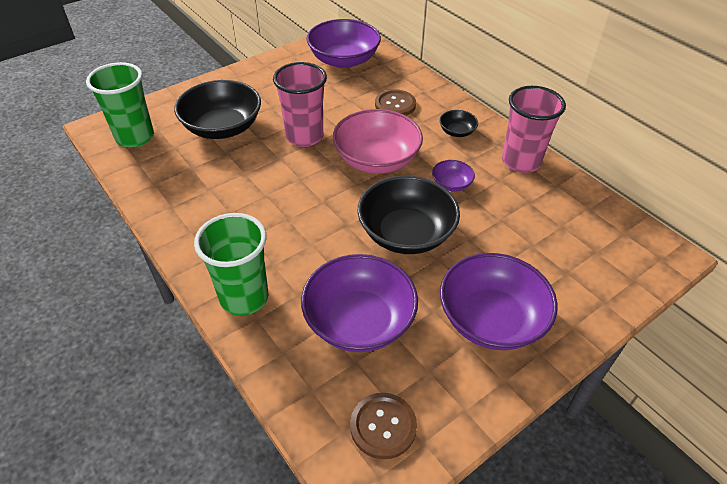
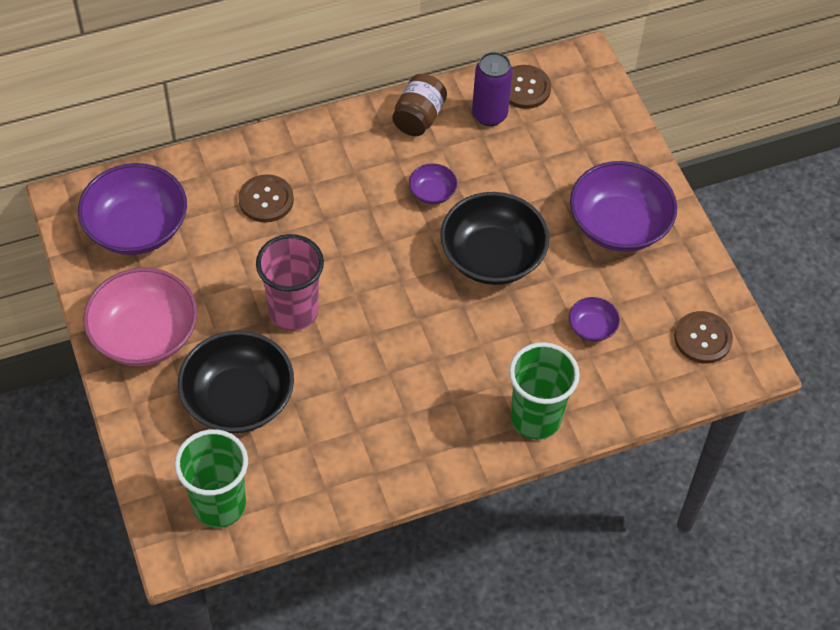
camera: 75 degrees left, 10 degrees up
purple bowl [301,254,418,352] -> purple bowl [569,297,620,342], size x0.46
pink bowl [333,109,423,174] -> pink bowl moved to [83,268,197,366]
black bowl [439,110,478,137] -> none
pink cup [502,86,566,173] -> brown jar [393,74,447,136]
none -> purple can [472,52,513,126]
none -> brown button [509,65,551,109]

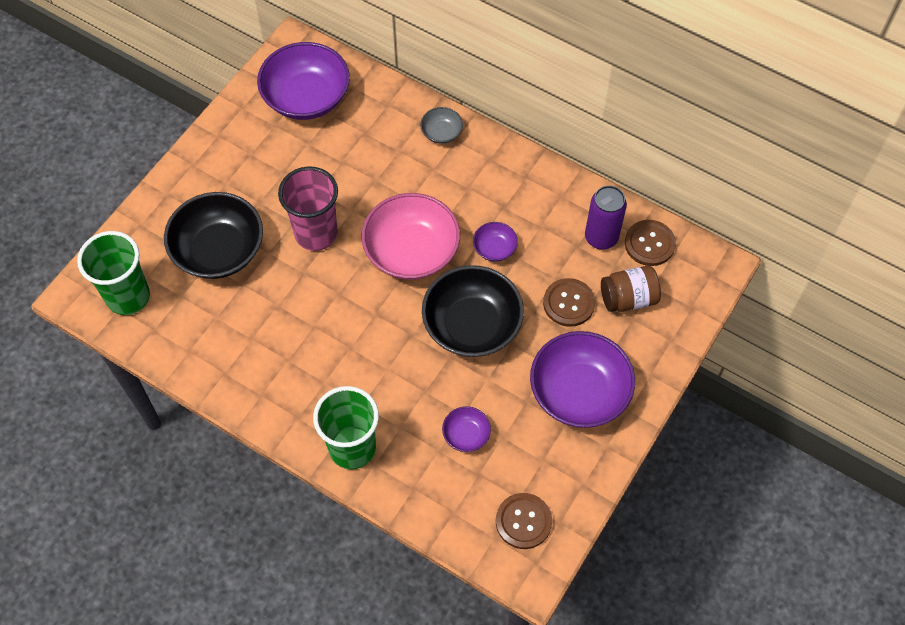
camera: 55 degrees right, 5 degrees up
pink bowl [83,268,197,366] -> pink bowl moved to [361,193,460,280]
brown button [238,174,294,223] -> brown button moved to [543,278,595,327]
brown jar [393,74,447,136] -> brown jar moved to [601,265,661,312]
none -> grey bowl [420,107,463,144]

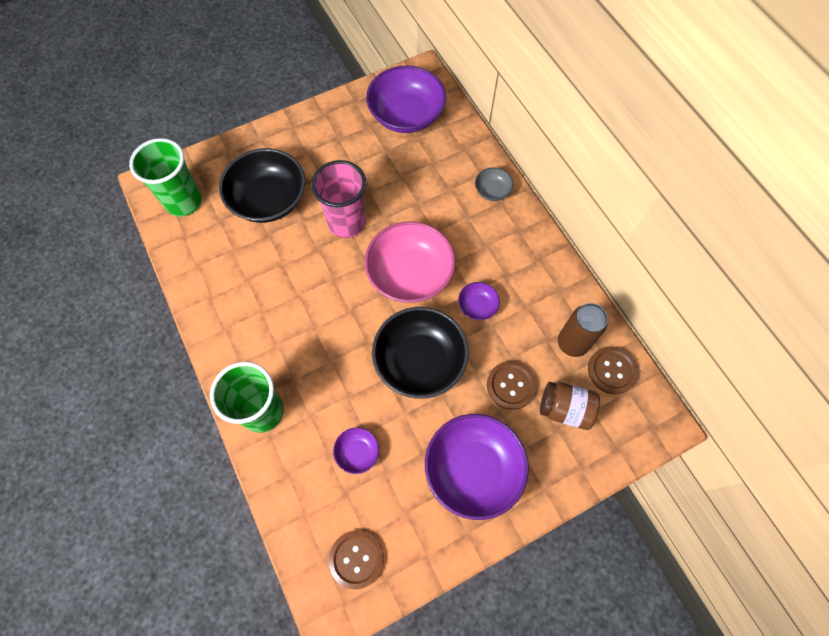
camera: 30 degrees right, 5 degrees up
purple can [585,185,627,250] -> brown can [558,303,608,357]

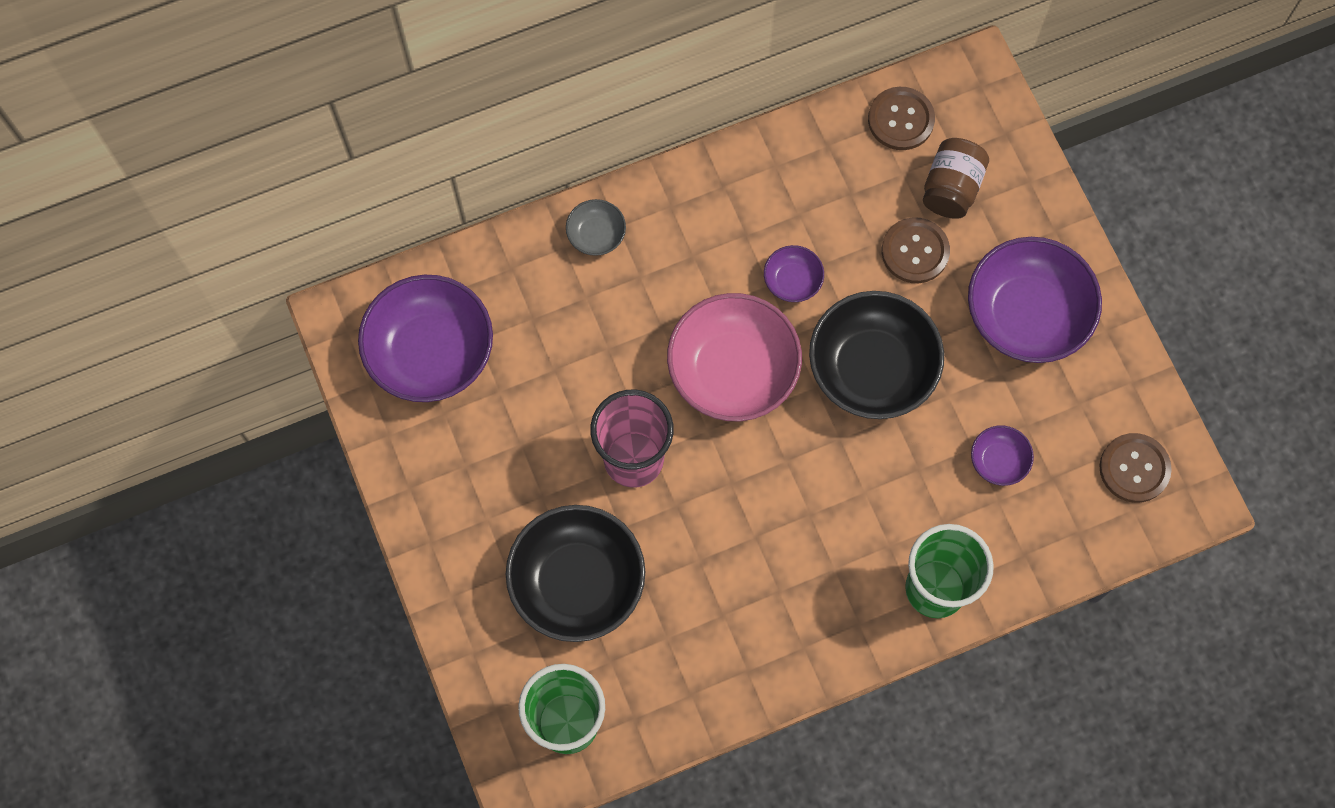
camera: 85 degrees left, 5 degrees up
brown can [558,303,608,357] -> none

